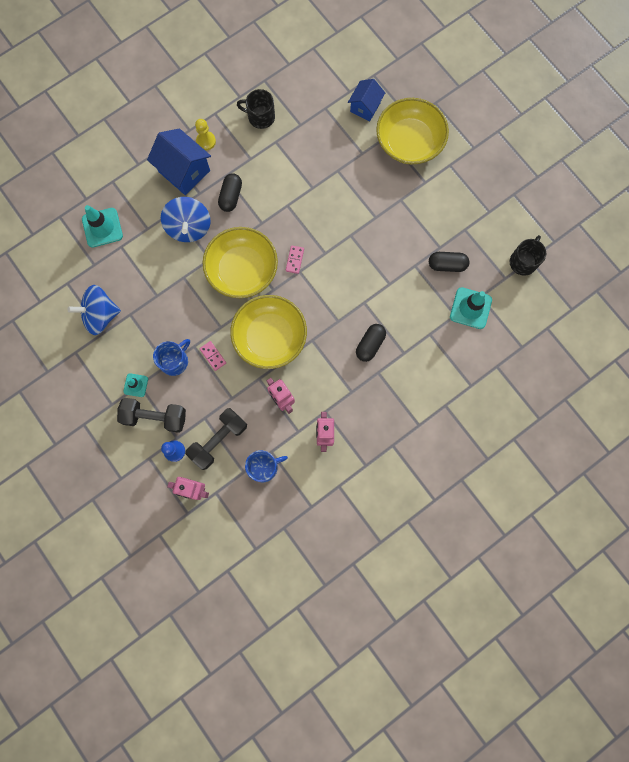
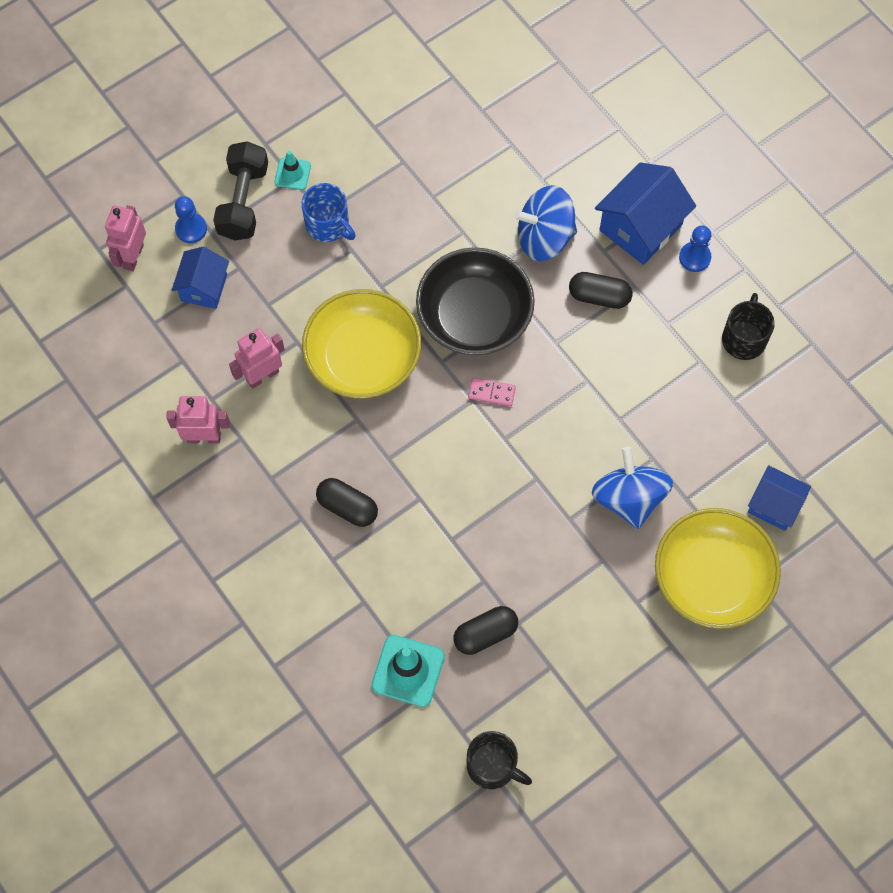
camera: 90 degrees right, 10 degrees down
blue spinning top [68,285,121,335] -> blue spinning top moved to [592,447,673,529]
turquoise traffic cone [82,205,123,248] -> none
black dumbbell [185,408,247,470] -> blue house [172,247,229,309]
yellow pawn [195,119,216,151] -> blue pawn [679,225,712,272]
pink domino [199,341,226,371] -> none
yellow bowl [203,227,278,298] -> black bowl [416,247,535,355]
blue mug [245,450,288,482] -> none
black capsule [429,252,469,272] -> black capsule turned 60 degrees clockwise [454,606,518,655]

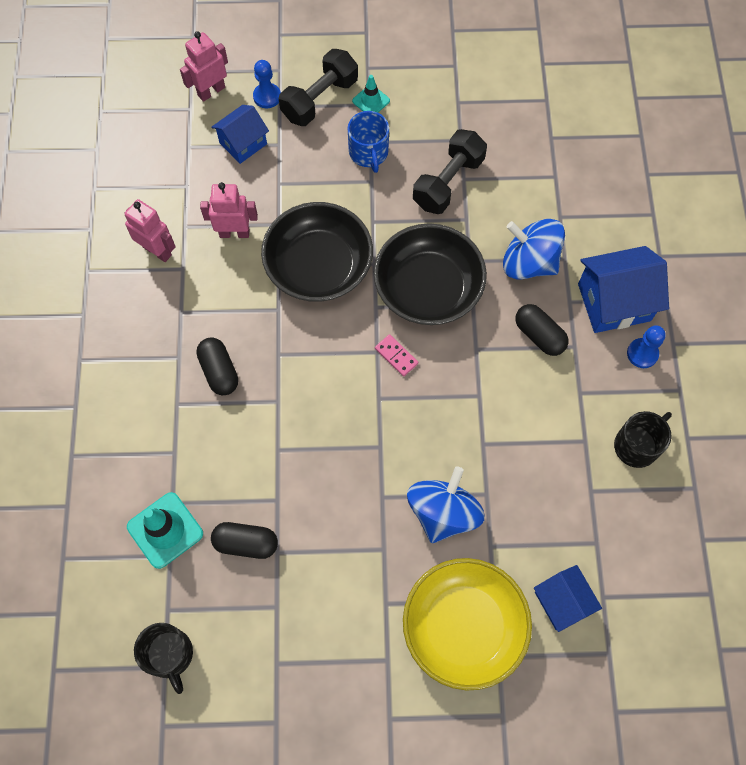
camera: 35 degrees right, 0 degrees up
yellow bowl [302,289,421,399] -> black bowl [261,202,373,302]
none -> black dumbbell [413,129,487,214]

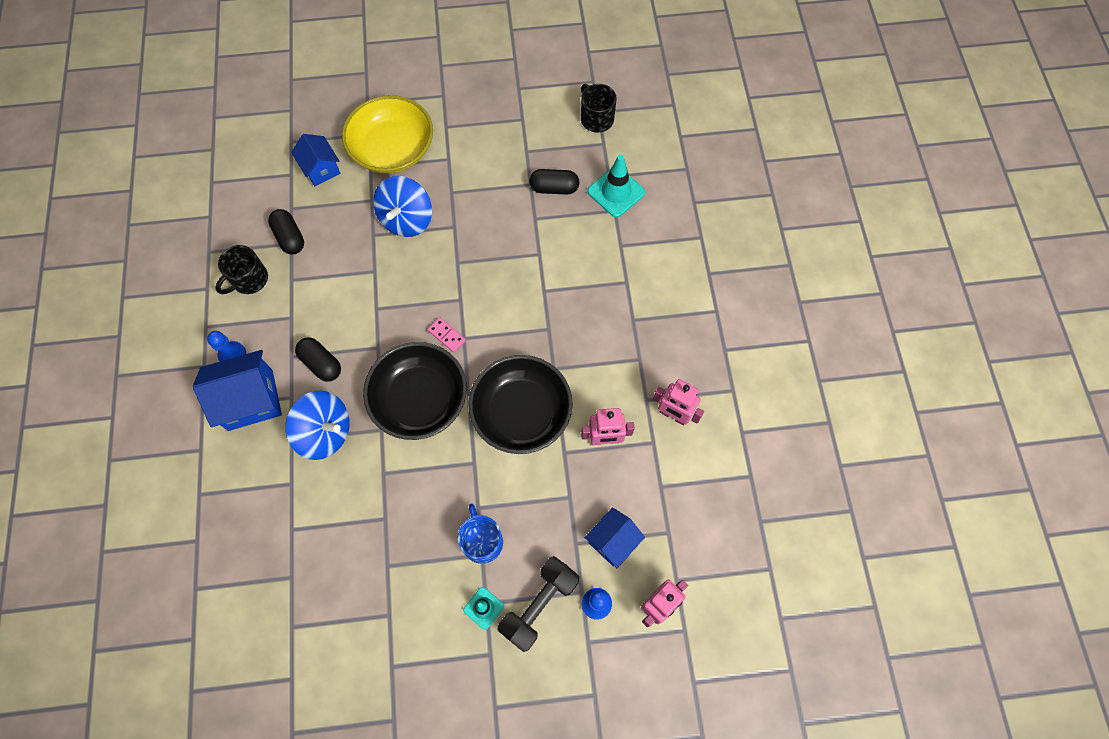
camera: 175 degrees right, 0 degrees up
black capsule [196,337,238,395] -> black capsule moved to [268,209,304,254]
black dumbbell [413,129,487,214] -> none

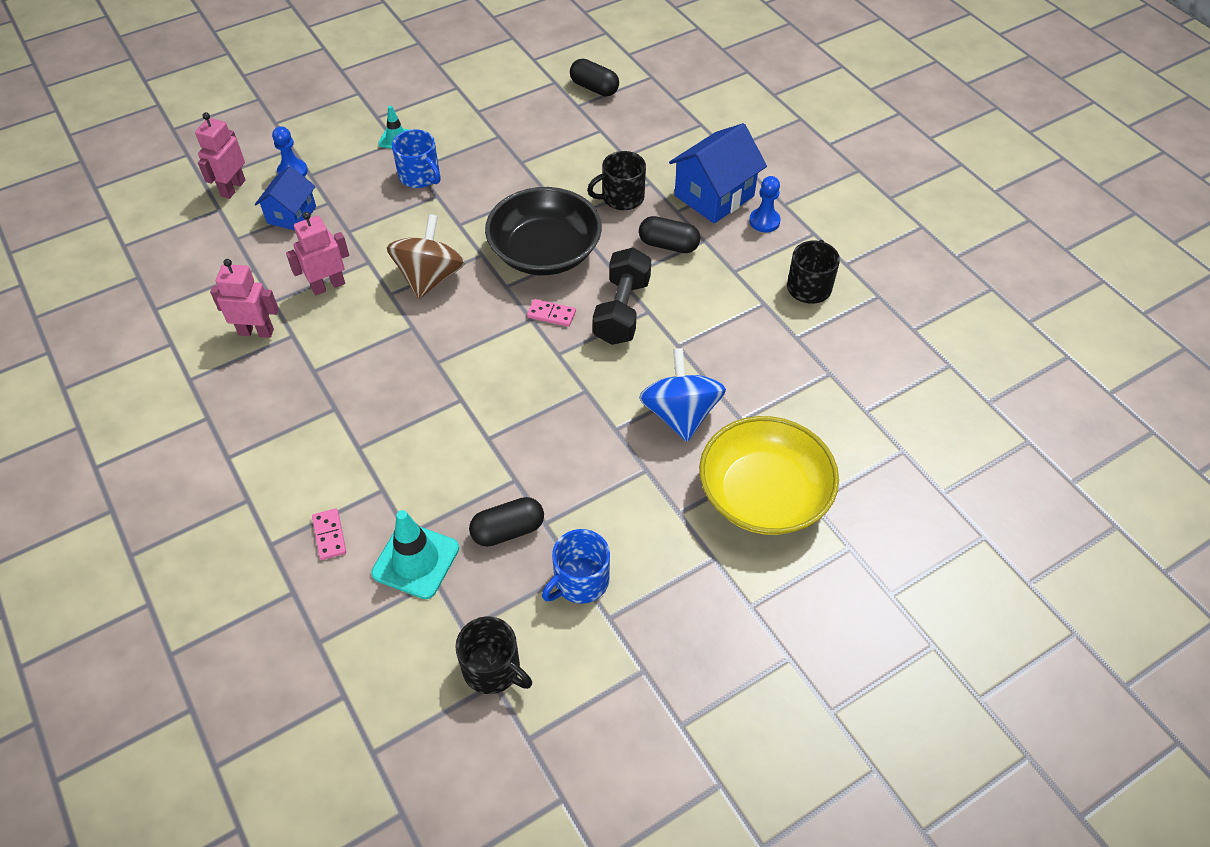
camera: 155 degrees right, 15 degrees down
black capsule [268,209,304,254] -> black capsule moved to [570,59,619,96]
blue spinning top [285,391,349,460] -> black mug [587,151,646,210]
blue house [291,134,341,186] -> none
black bowl [468,355,573,454] -> brown spinning top [387,214,465,299]
black dumbbell [497,556,579,652] -> black dumbbell moved to [593,248,651,345]
none -> pink domino [312,508,346,560]
none -> blue mug [542,529,610,604]

